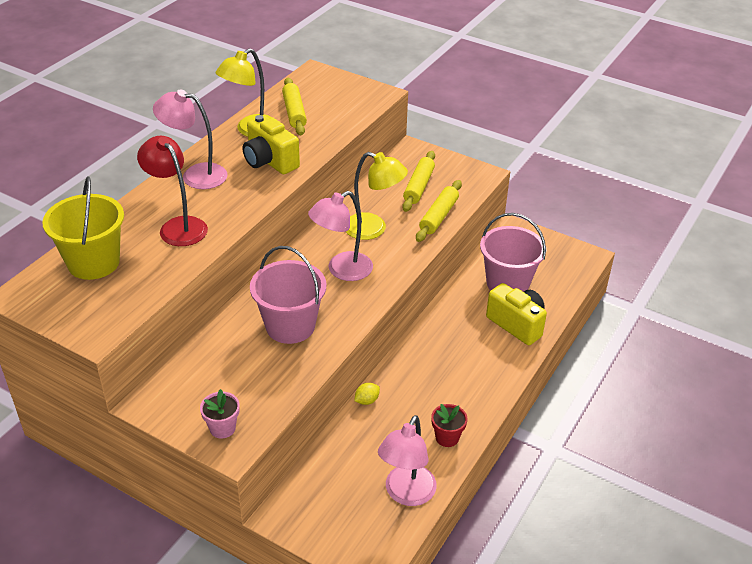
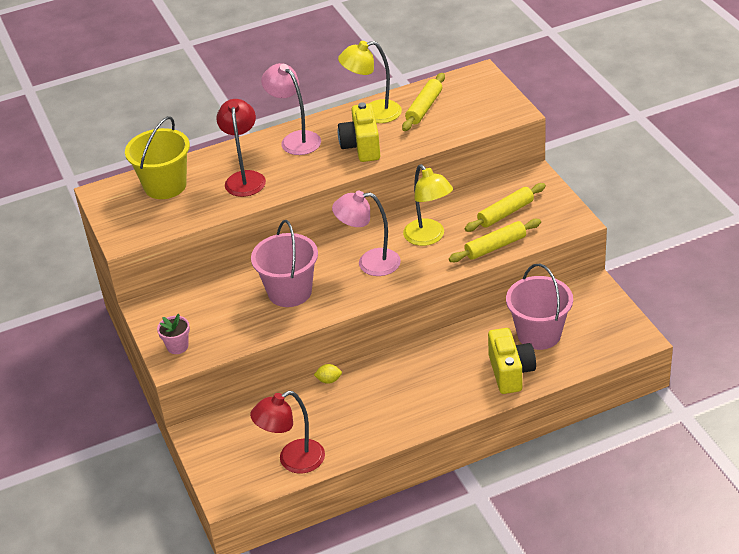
camera: 40 degrees right, 0 degrees up
pink lamp [378,415,437,506] -> red lamp [250,391,325,474]
red flower pot [431,404,467,447] -> none

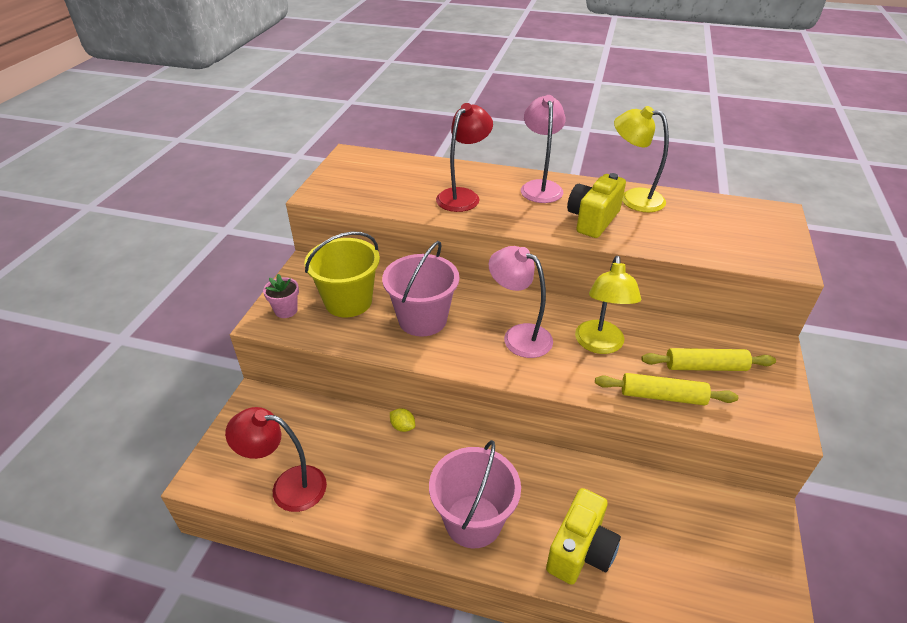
camera: 35 degrees right, 0 degrees up
yellow bucket [125,116,190,199] -> yellow bucket moved to [305,232,380,317]
yellow rolling pin [402,73,445,131] -> none
pink bucket [506,263,573,350] -> pink bucket moved to [429,440,521,548]

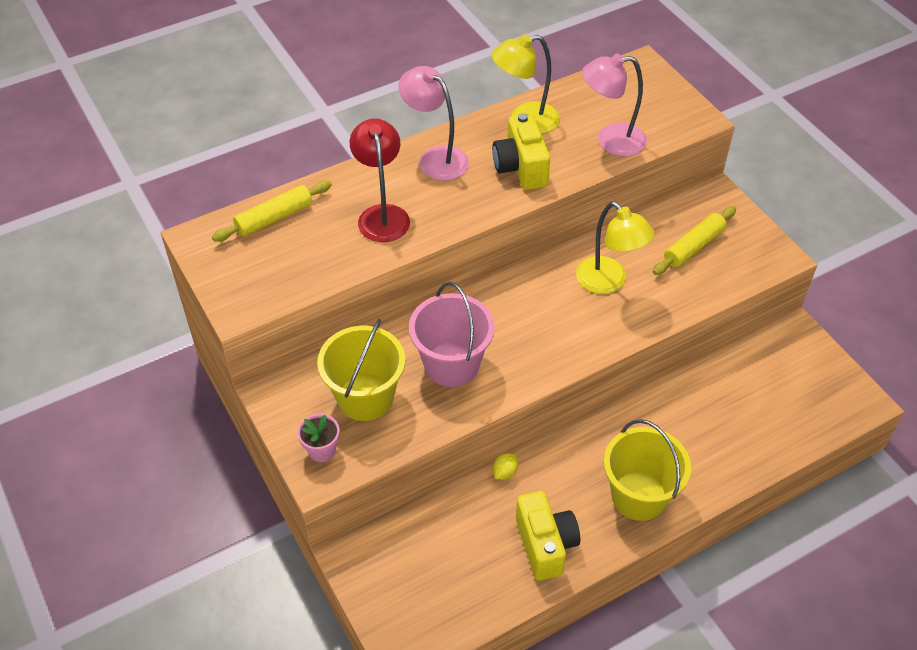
camera: 45 degrees left, 10 degrees up
red lamp [225,407,327,512] -> none
yellow lemon [390,408,415,432] -> yellow lemon turned 45 degrees counterclockwise [493,453,518,480]
pink bucket [429,440,521,548] -> yellow bucket [604,419,691,521]
pink lamp [488,246,553,358] -> pink lamp moved to [582,54,647,157]
yellow camera [546,488,621,585] -> yellow camera moved to [516,491,580,581]
yellow rolling pin [595,373,738,405] -> yellow rolling pin moved to [212,181,332,242]

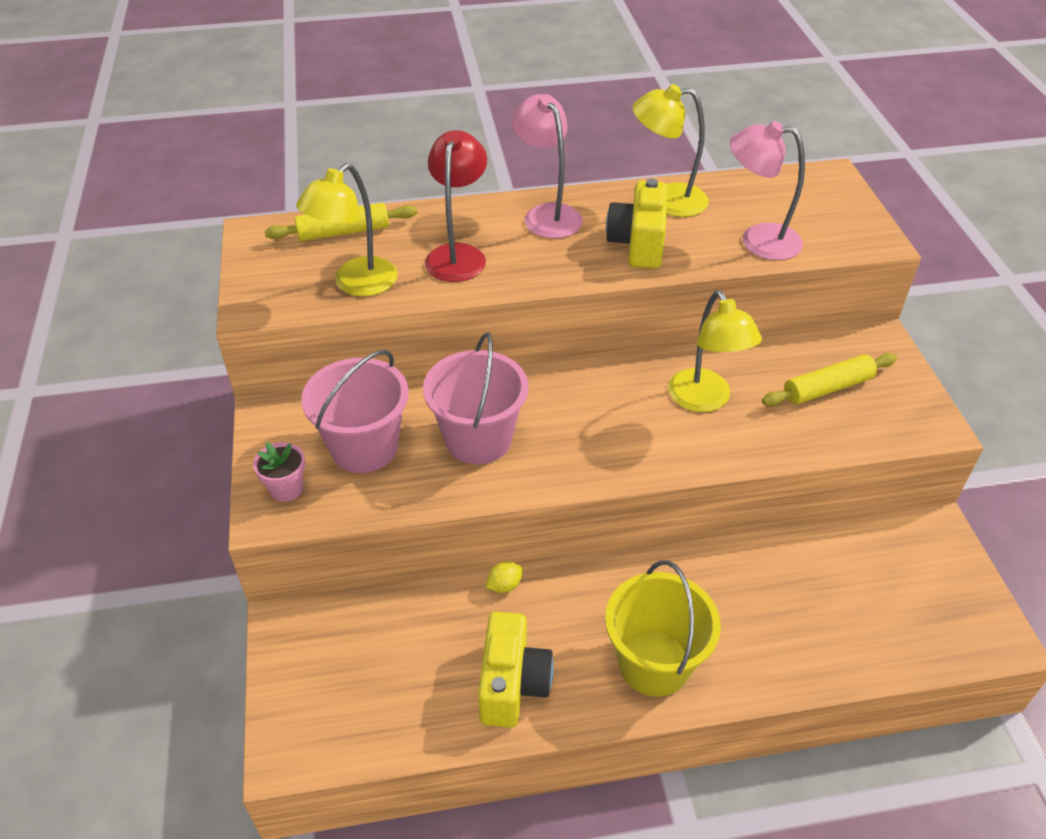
camera: 20 degrees right, 5 degrees down
yellow bucket [317,319,405,421] -> pink bucket [301,350,409,473]
none -> yellow lamp [296,163,398,296]

